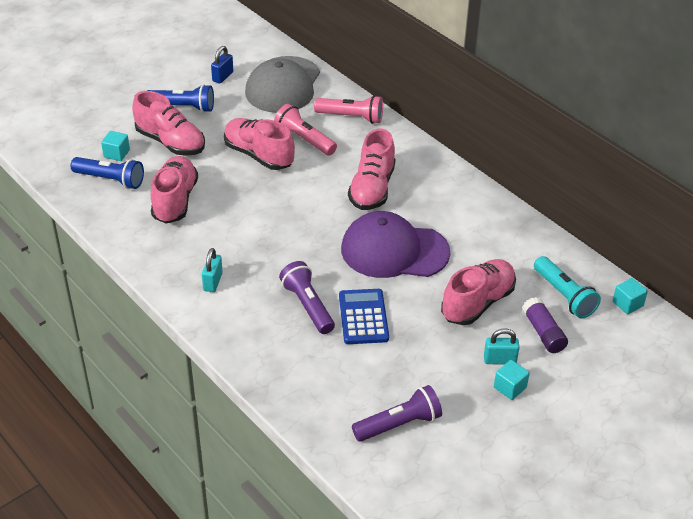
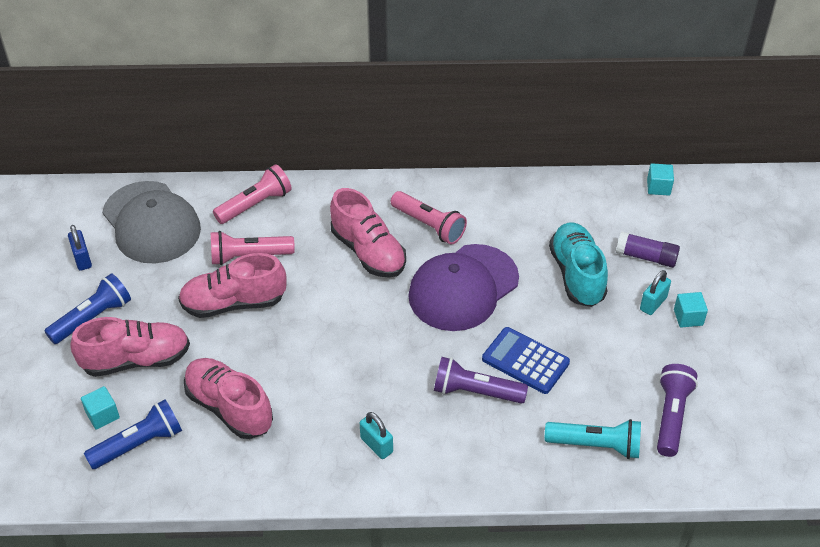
camera: 50 degrees left, 5 degrees up
pink shoe [441,259,516,325] -> turquoise shoe [549,222,608,307]
turquoise flashlight [534,256,601,319] -> turquoise flashlight moved to [545,419,641,459]
none -> pink flashlight [391,191,467,245]

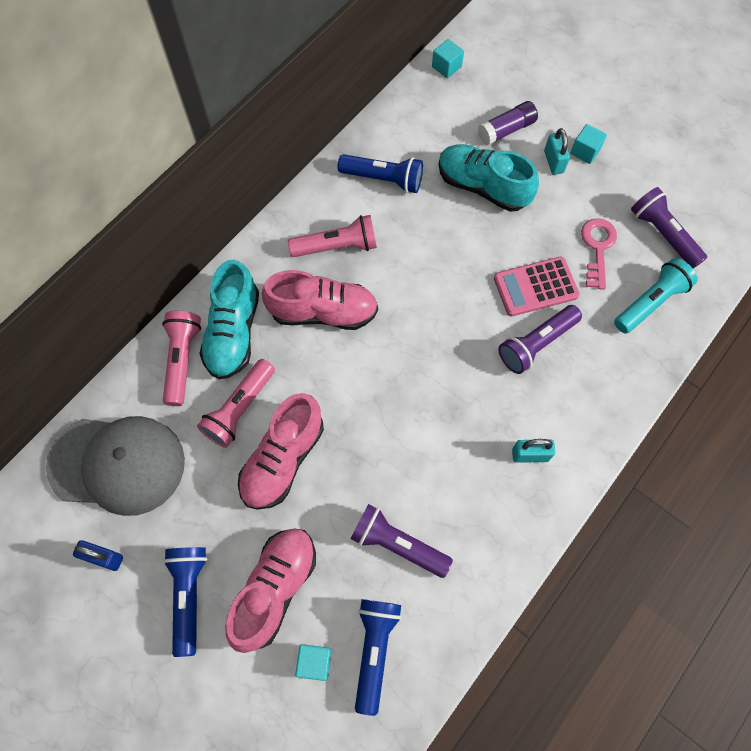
camera: 50 degrees left, 20 degrees up
pink shoe [184,358,273,439] -> purple flashlight [350,504,453,578]
purple cap [408,244,519,331] -> none
blue calculator [482,327,570,394] -> pink calculator [494,257,580,316]
none -> turquoise shoe [199,260,259,379]
none -> blue flashlight [338,154,423,193]
none -> pink key [581,218,617,290]

